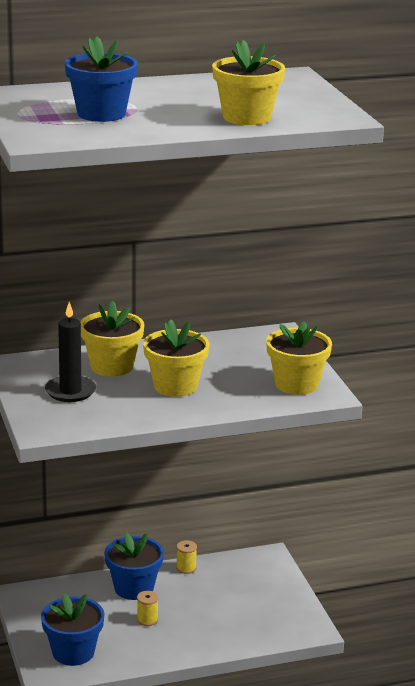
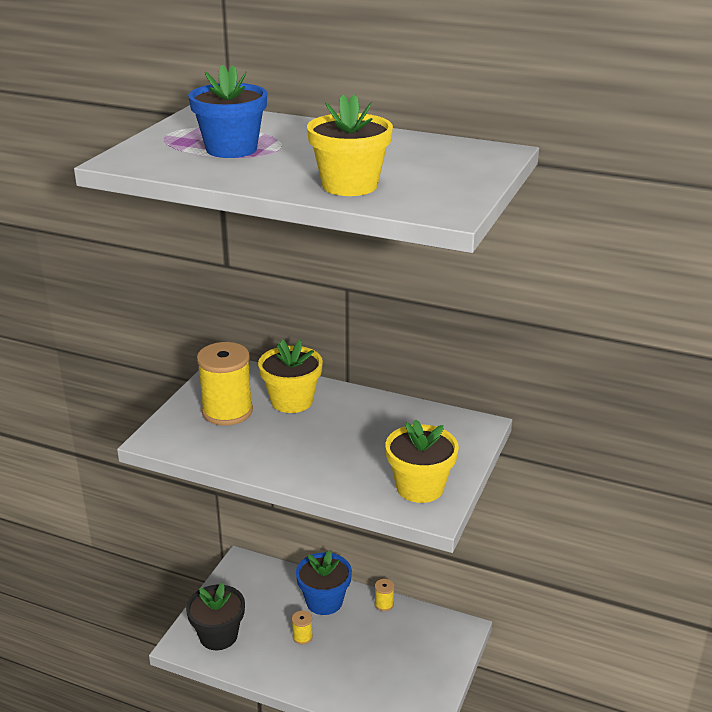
camera: 40 degrees right, 5 degrees up
blue flower pot [41,593,105,666] -> black flower pot [186,583,245,650]
black candle [45,302,96,402] -> yellow spool [197,342,253,426]
yellow flower pot [143,319,209,397] -> none

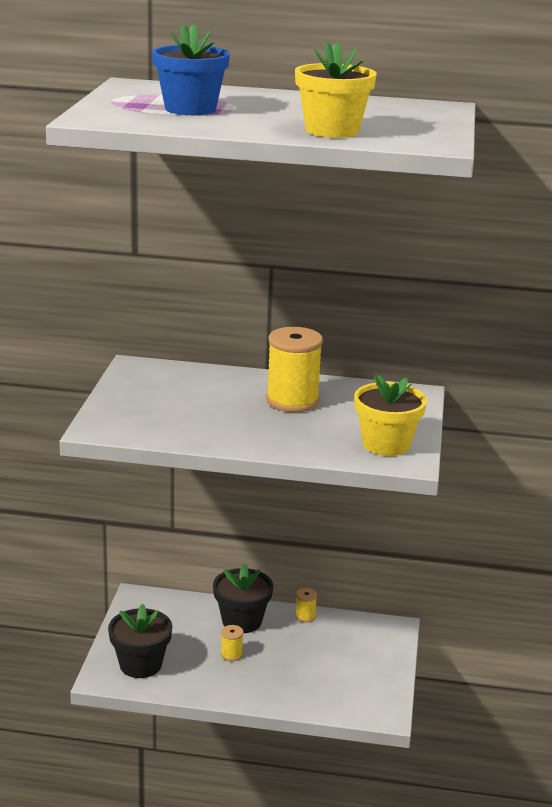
camera: 15 degrees left, 5 degrees down
yellow spool [197,342,253,426] -> yellow spool moved to [266,327,323,412]
yellow flower pot [258,339,323,413] -> none
blue flower pot [296,550,352,615] -> black flower pot [213,564,273,633]

